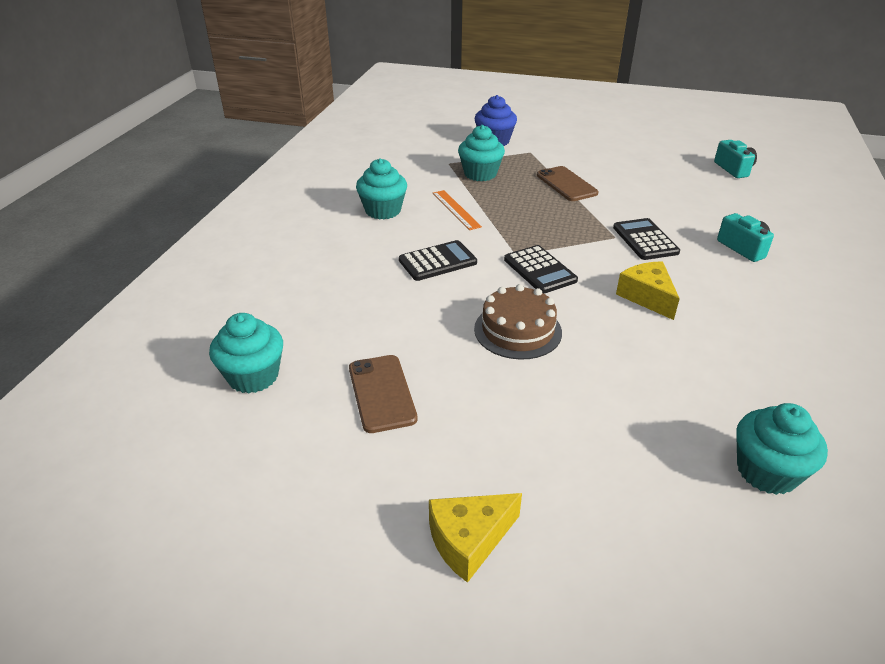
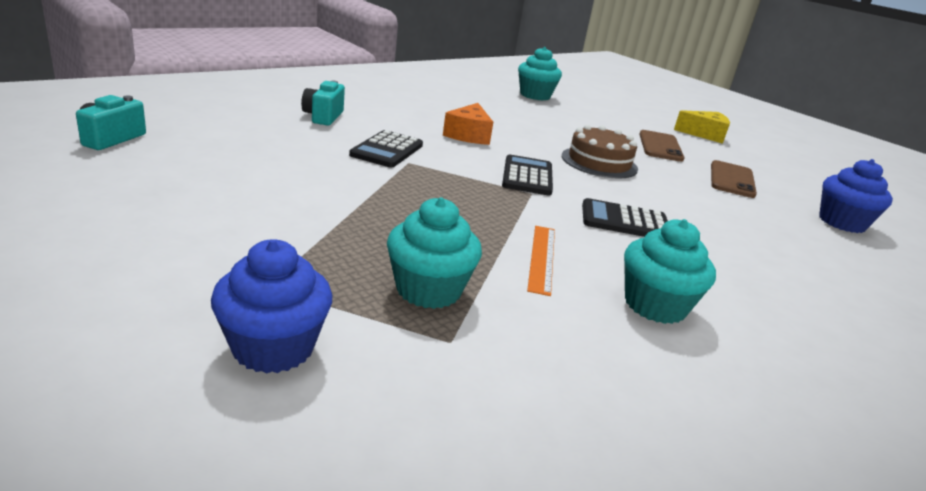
camera: 150 degrees left, 10 degrees down
turquoise cupcake [209,313,283,393] -> blue cupcake [819,159,893,233]
brown phone [537,166,598,201] -> brown phone moved to [639,130,685,162]
yellow cheese [616,261,680,320] -> orange cheese [443,103,493,145]

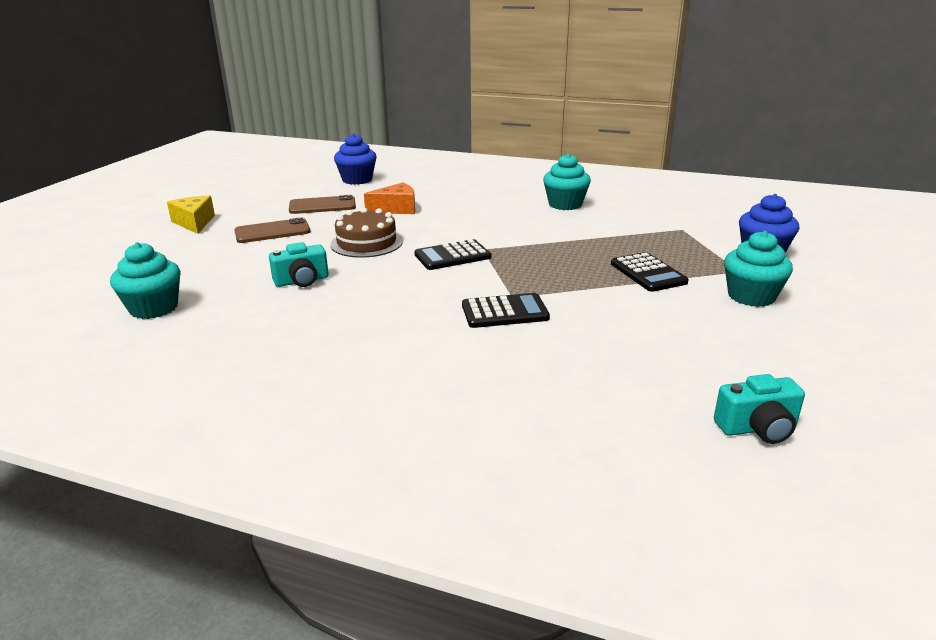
camera: 115 degrees left, 0 degrees up
turquoise camera [301,81,345,126] -> turquoise camera moved to [269,242,329,287]
turquoise cupcake [387,197,482,309] -> turquoise cupcake moved to [724,231,793,307]
orange cheese [443,103,493,145] -> orange cheese moved to [364,182,415,214]
orange ruler [527,226,555,296] -> none
black calculator [582,198,668,237] -> black calculator moved to [611,252,689,292]

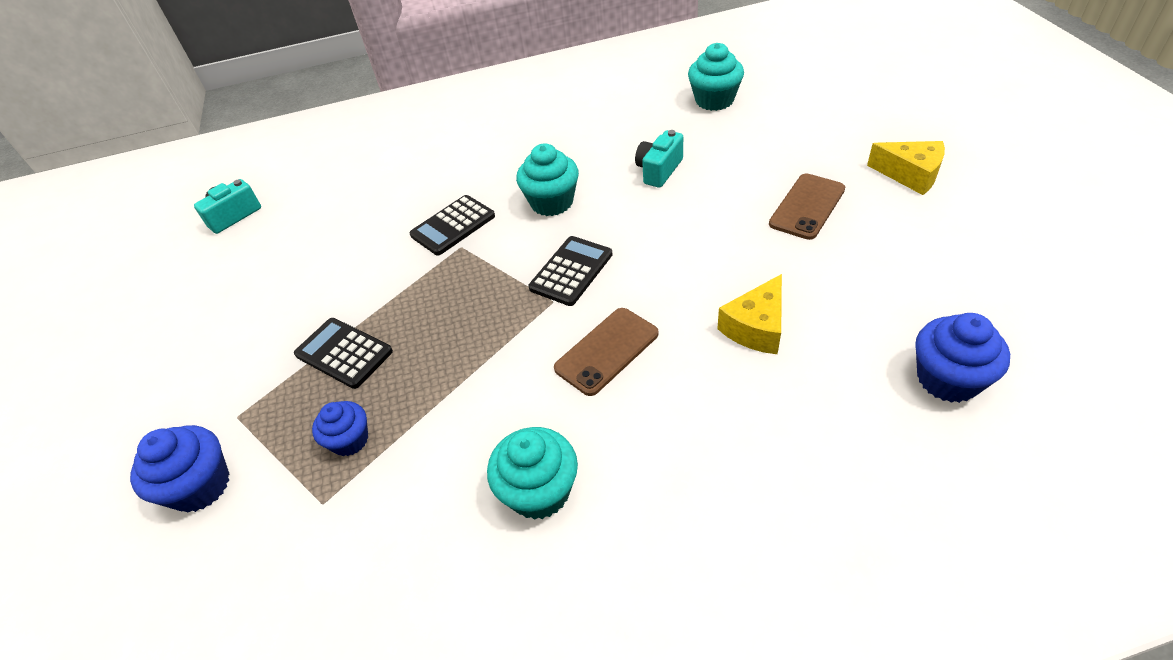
camera: 150 degrees right, 20 degrees up
brown phone [289,195,356,214] -> brown phone moved to [554,308,659,396]
brown cake [330,208,403,258] -> none
orange cheese [364,182,415,214] -> yellow cheese [718,274,782,354]
turquoise cupcake [724,231,793,307] -> turquoise cupcake moved to [516,143,579,216]
none -> blue cupcake [312,401,368,456]

